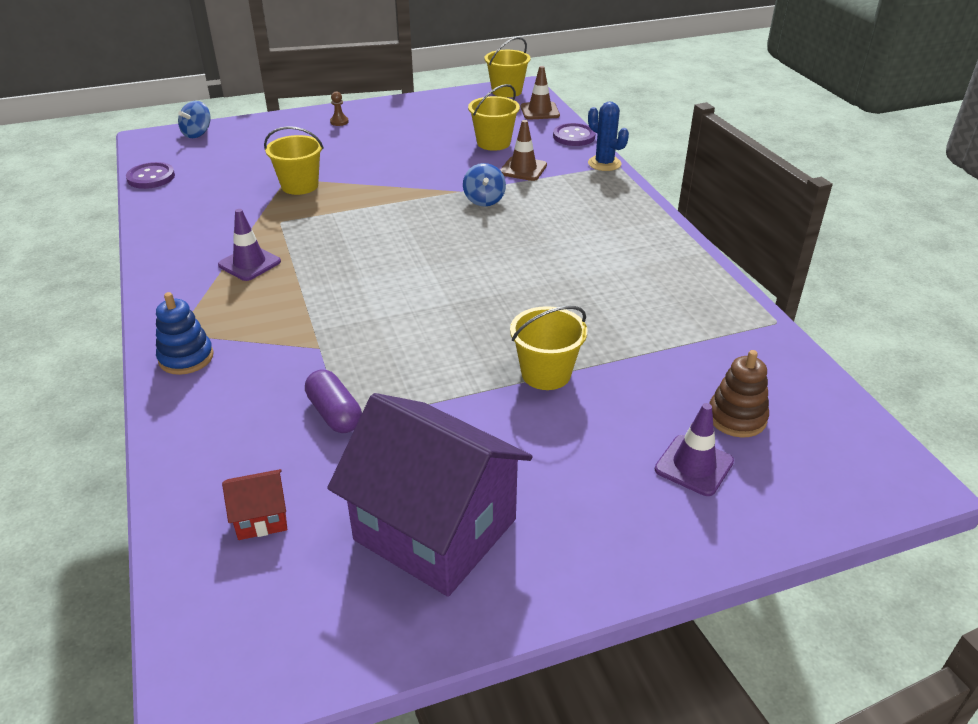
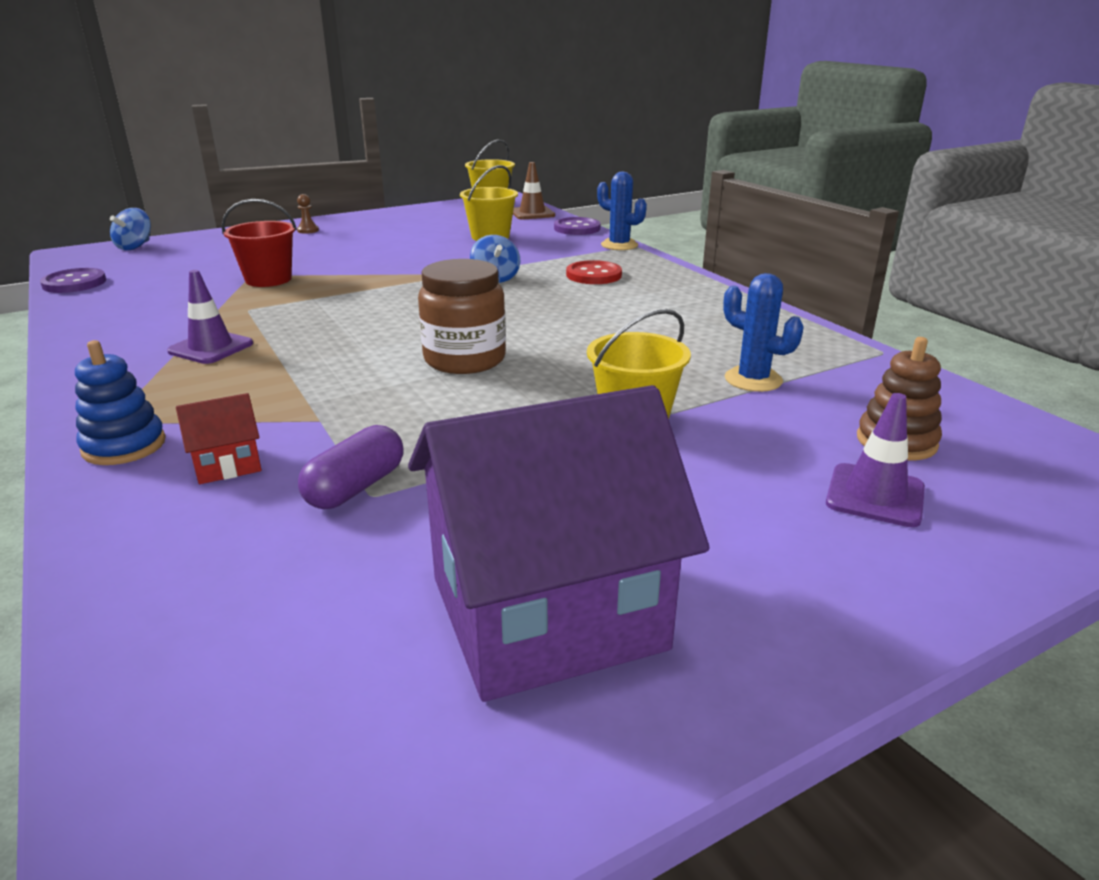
camera: 10 degrees left, 10 degrees down
red house [222,469,287,540] -> red house moved to [176,393,262,484]
yellow bucket [264,126,324,195] -> red bucket [222,199,297,287]
purple capsule [305,370,362,433] -> purple capsule turned 75 degrees clockwise [298,425,404,509]
purple house [327,393,533,597] -> purple house turned 45 degrees counterclockwise [408,385,709,702]
brown traffic cone [500,120,547,181] -> none
none -> brown jar [418,259,506,374]
none -> red button [566,260,622,284]
none -> blue cactus [723,273,804,392]

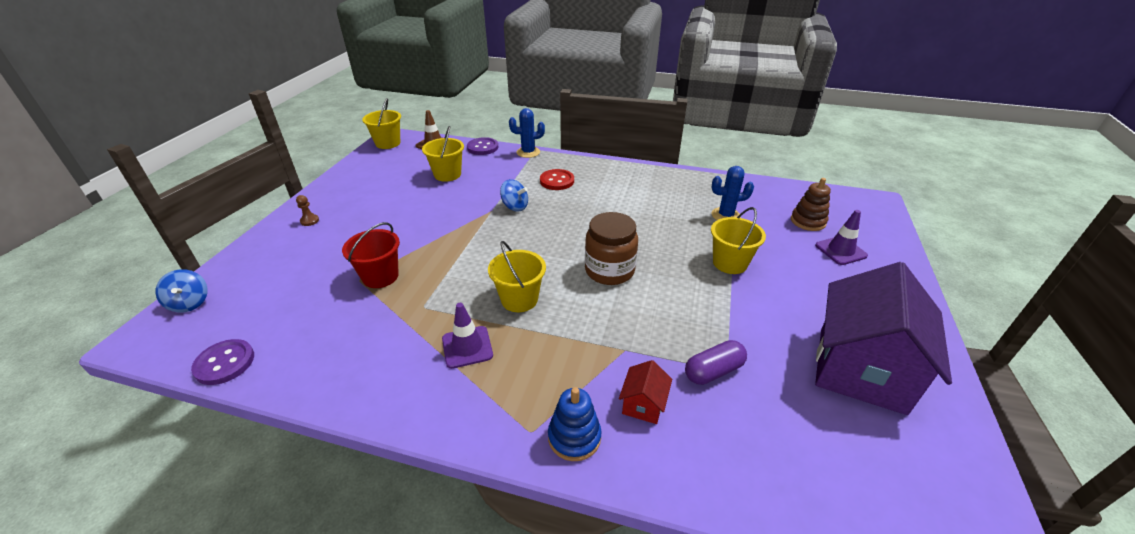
camera: 45 degrees left, 10 degrees up
purple capsule [298,425,404,509] -> purple capsule turned 75 degrees clockwise [685,340,747,385]
none -> yellow bucket [488,241,546,312]

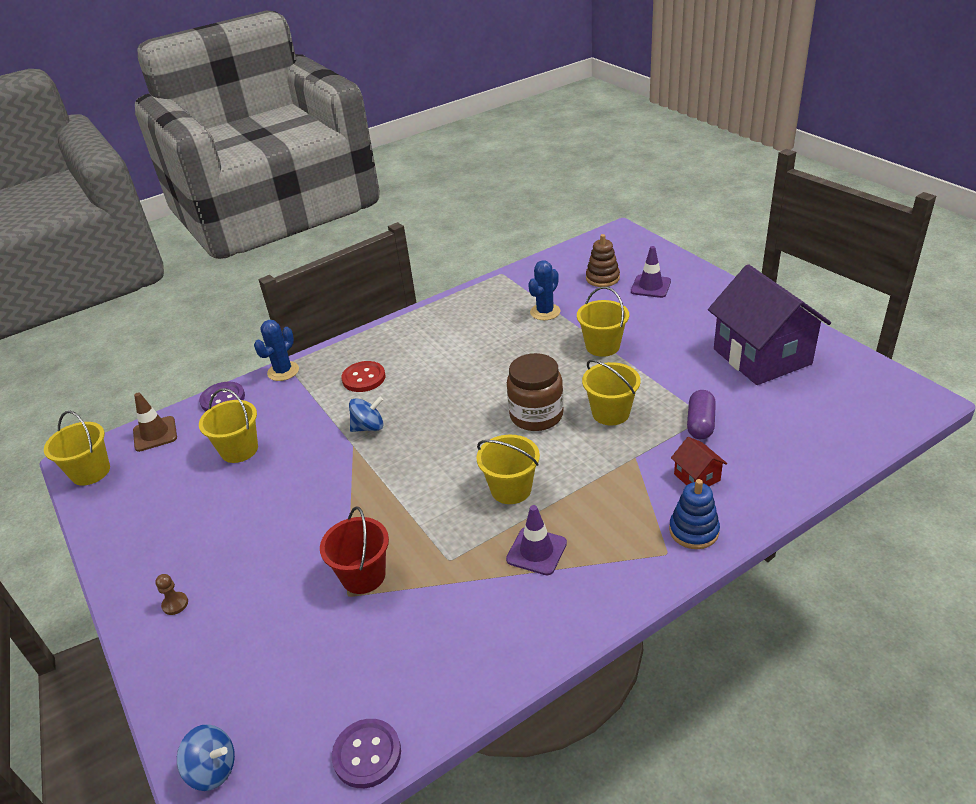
camera: 45 degrees left, 0 degrees up
none -> yellow bucket [582,360,641,426]

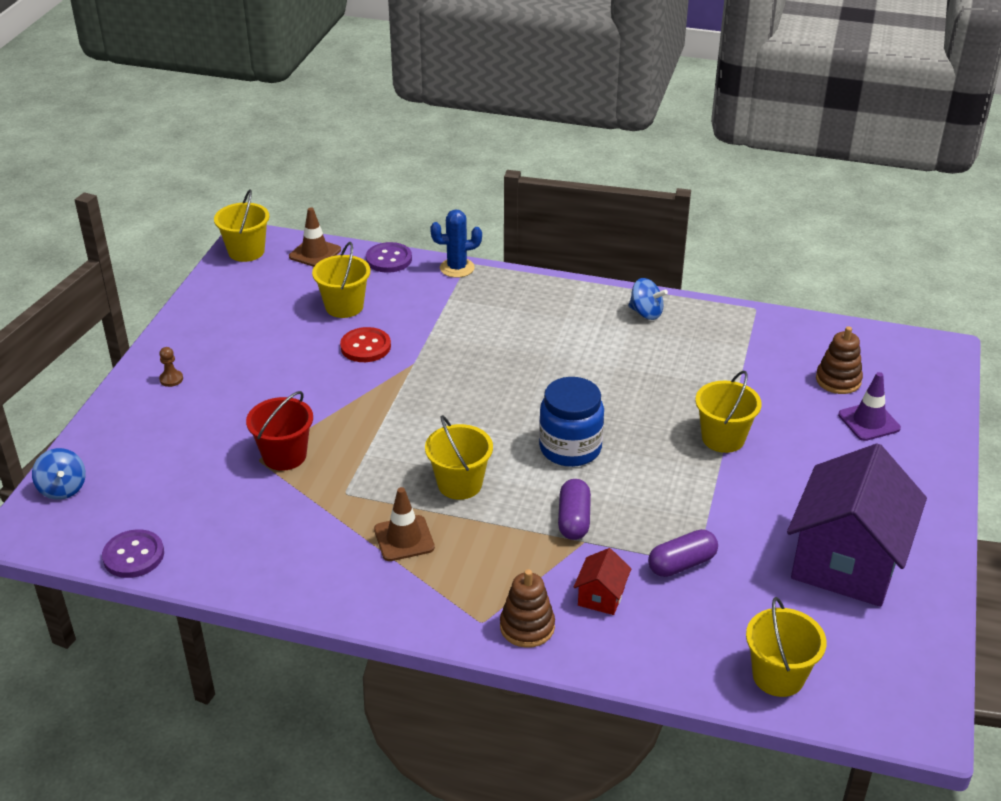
camera: 45 degrees right, 0 degrees up
red button [341,361,386,392] -> red button moved to [340,327,391,362]
blue spinning top [349,397,383,432] -> blue spinning top moved to [628,278,668,320]
purple traffic cone [506,505,567,575] -> brown traffic cone [374,487,435,561]
brown jar [507,353,564,431] -> blue jar [539,377,604,467]
blue cactus [528,260,560,320] -> none
yellow bucket [582,360,641,426] -> yellow bucket moved to [746,597,827,697]
blue stacking toy [669,479,720,549] -> brown stacking toy [500,569,555,648]
none -> purple capsule [558,479,591,540]

